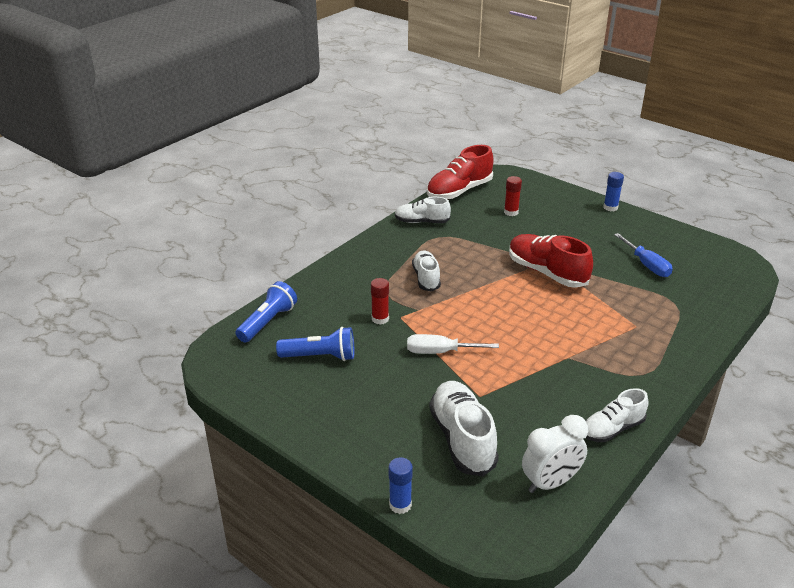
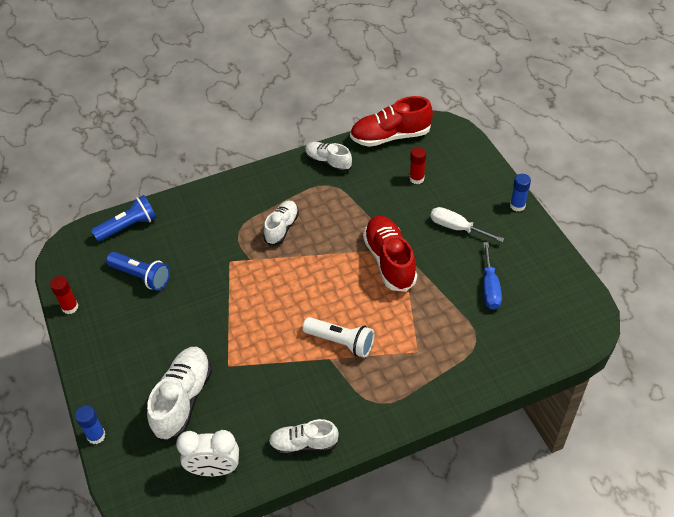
camera: 30 degrees right, 15 degrees up
red glue stick [371,278,389,325] -> red glue stick moved to [50,276,79,314]
white screwdriver [407,334,499,354] -> white screwdriver moved to [430,207,505,242]
none -> white flashlight [302,317,374,358]

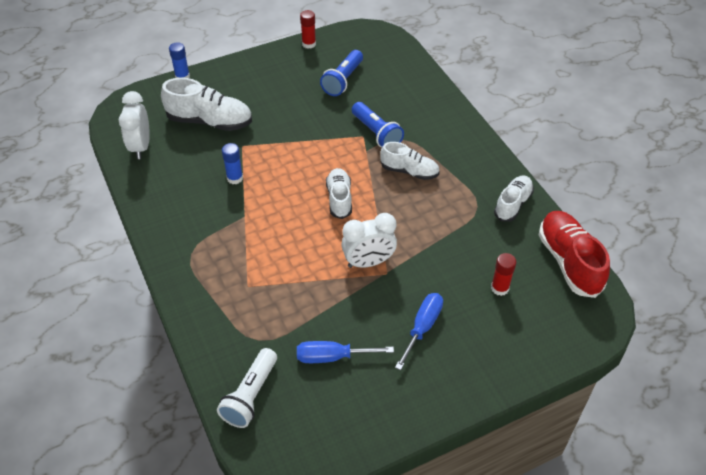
camera: 85 degrees right, 0 degrees up
blue flashlight [91,195,157,242] -> blue flashlight moved to [352,102,404,147]
white shoe [268,419,339,455] -> white shoe moved to [326,168,352,219]
white flashlight [302,317,374,358] -> white flashlight moved to [217,348,277,428]
red shoe [363,216,417,292] -> white clock [342,213,397,268]
white screwdriver [430,207,505,242] -> blue screwdriver [395,293,443,370]
blue glue stick [510,174,531,212] -> blue glue stick moved to [222,143,243,184]

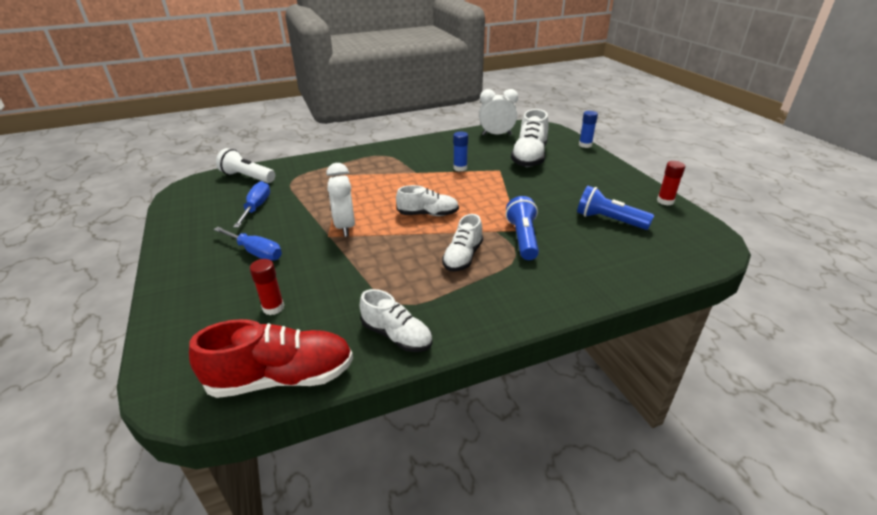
camera: 95 degrees right, 15 degrees down
blue flashlight [352,102,404,147] -> blue flashlight turned 120 degrees clockwise [505,196,539,260]

